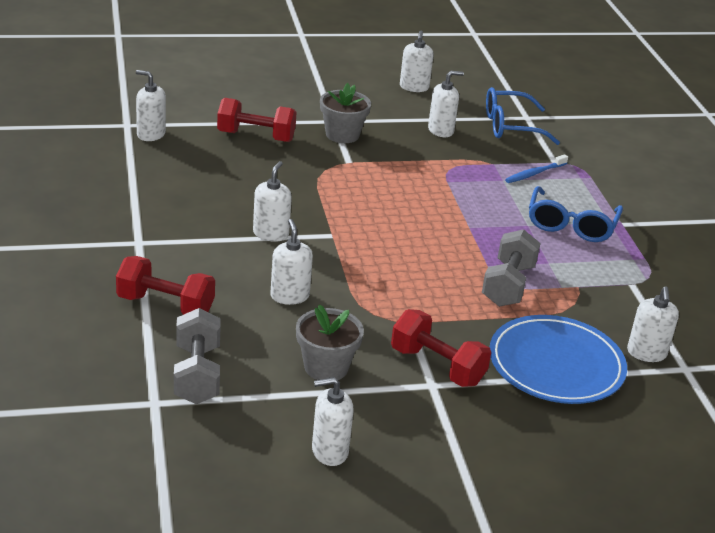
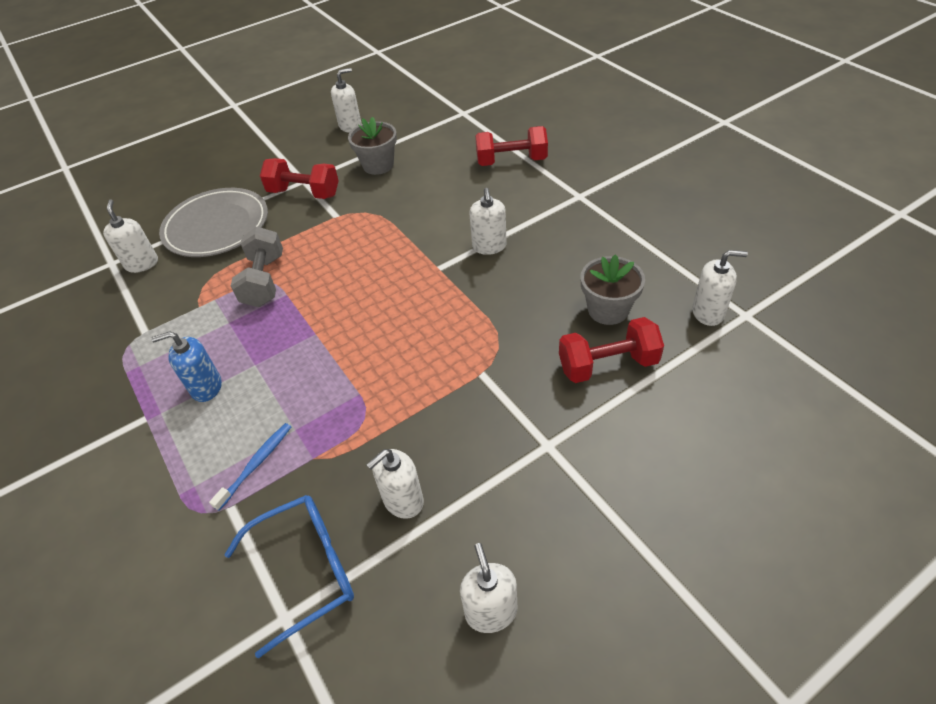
camera: 165 degrees right, 15 degrees up
grey dumbbell [174,308,221,404] -> none
white soap dispenser [270,219,313,305] -> none
grey flower pot [320,83,371,143] -> grey flower pot moved to [581,254,645,325]
blue plate [490,315,627,404] -> grey plate [159,188,268,257]
blue glasses [529,186,623,242] -> blue soap dispenser [151,331,222,402]

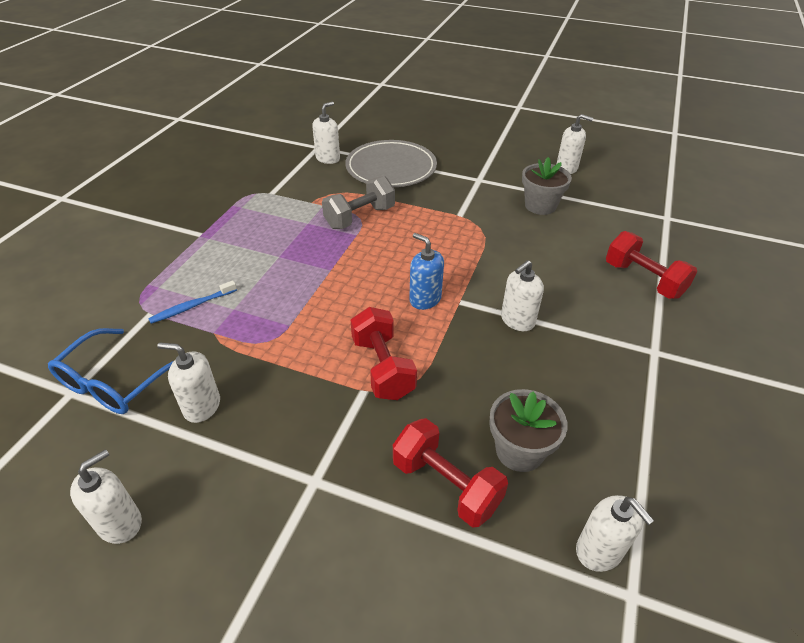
camera: 50 degrees right, 5 degrees down
blue soap dispenser [151,331,222,402] -> blue soap dispenser moved to [409,233,444,310]
blue toothbrush [209,423,291,511] -> blue toothbrush turned 150 degrees clockwise [148,280,237,324]
blue glasses [224,495,354,658] -> blue glasses turned 90 degrees clockwise [48,328,174,414]
red dumbbell [260,158,339,199] -> red dumbbell moved to [351,307,417,400]

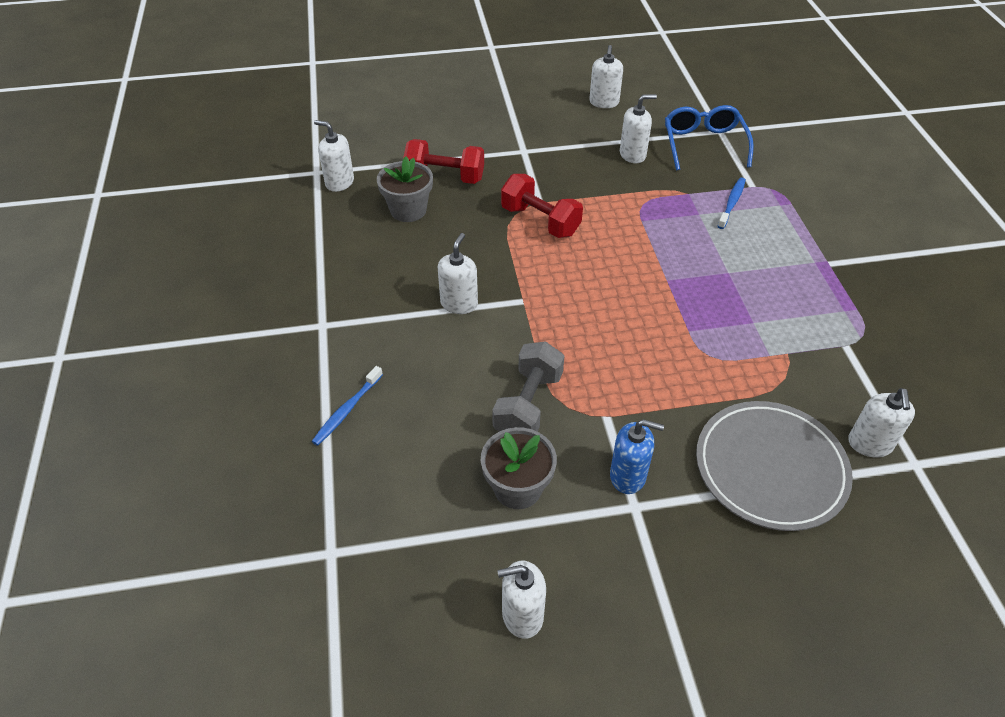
camera: 150 degrees right, 5 degrees up
grey dumbbell [322,176,395,229] -> grey dumbbell moved to [492,341,564,432]
blue soap dispenser [409,233,444,310] -> blue soap dispenser moved to [610,419,664,494]
red dumbbell [606,231,697,299] -> blue toothbrush [312,366,383,446]

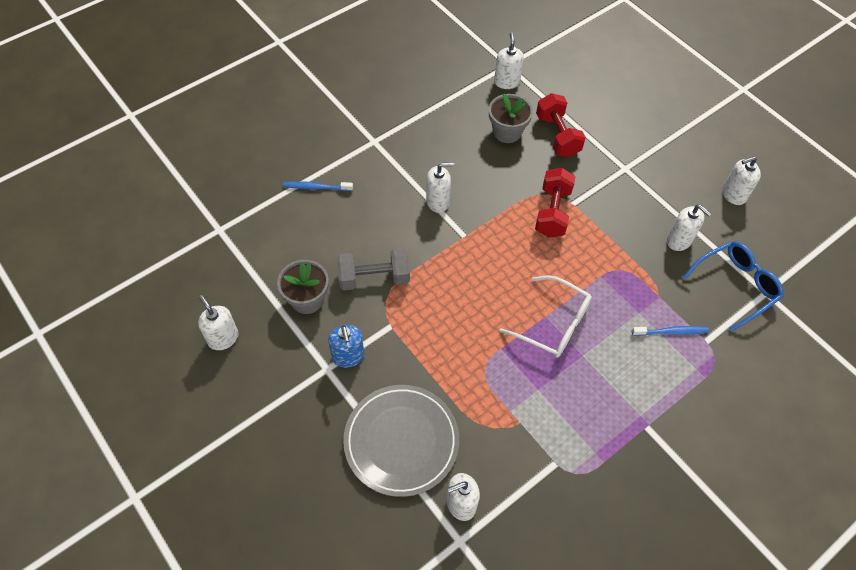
camera: 60 degrees right, 10 degrees up
none -> white glasses [500,275,592,358]

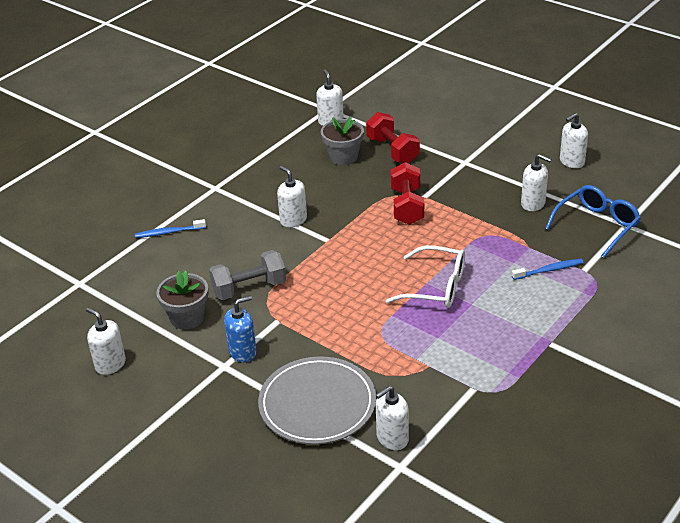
camera: 10 degrees left, 20 degrees down
blue soap dispenser [328,325,364,368] -> blue soap dispenser turned 90 degrees counterclockwise [224,296,257,362]
white soap dispenser [426,162,455,213] -> white soap dispenser turned 105 degrees counterclockwise [277,166,307,227]

